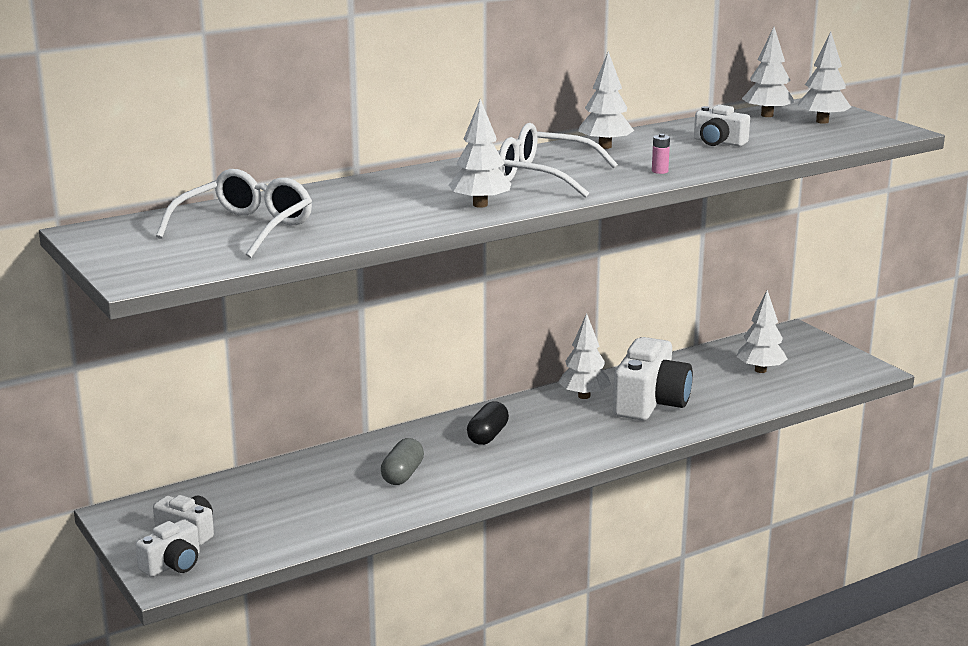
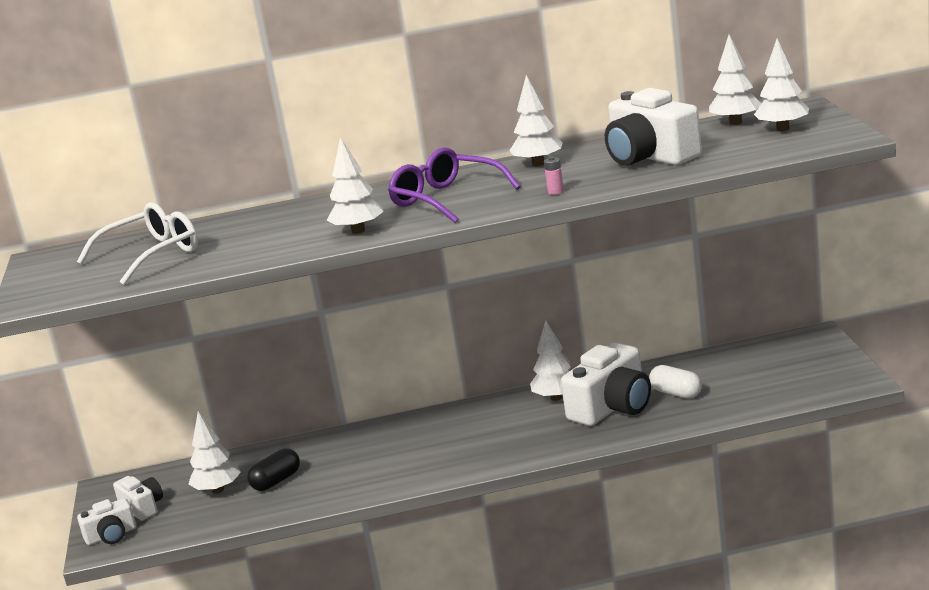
camera: 25 degrees right, 0 degrees up
grey capsule [381,438,424,485] -> none
black capsule [467,401,509,445] -> black capsule moved to [247,448,300,491]
white glasses [499,123,618,198] -> purple glasses [388,147,520,223]
white camera [694,105,750,146] -> white camera [605,88,702,166], size x1.84
white tree [736,290,788,373] -> white tree moved to [189,411,241,494]
none -> white capsule [649,365,702,398]

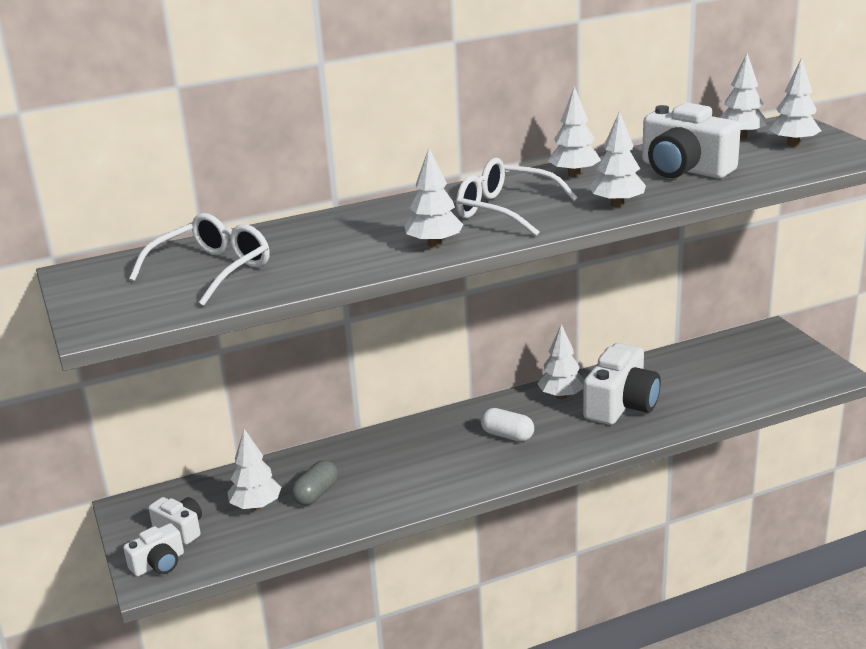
camera: 15 degrees left, 5 degrees up
black capsule [247,448,300,491] -> grey capsule [291,460,338,506]
purple glasses [388,147,520,223] -> white glasses [456,158,578,236]
pink battery [544,156,564,195] -> white tree [589,111,646,207]
white capsule [649,365,702,398] -> white capsule moved to [481,408,534,442]

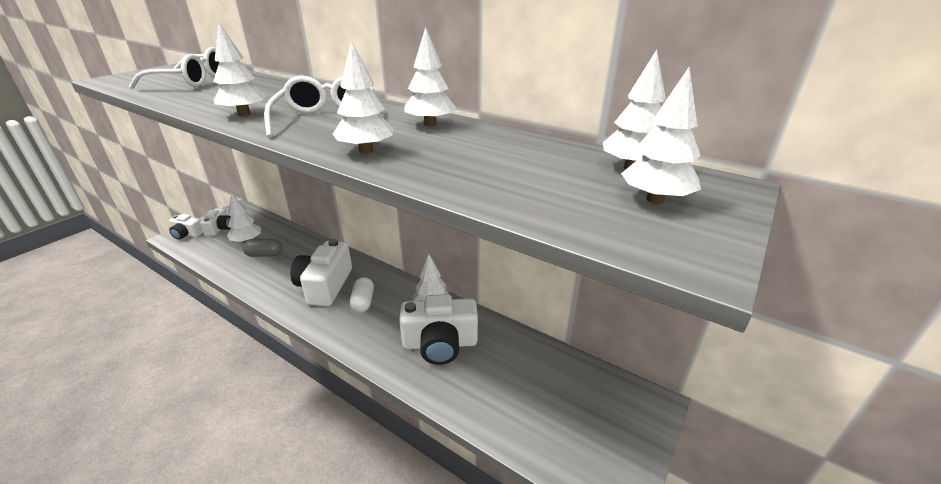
camera: 55 degrees right, 5 degrees up
white camera [642,103,741,178] -> white camera moved to [290,239,352,306]

